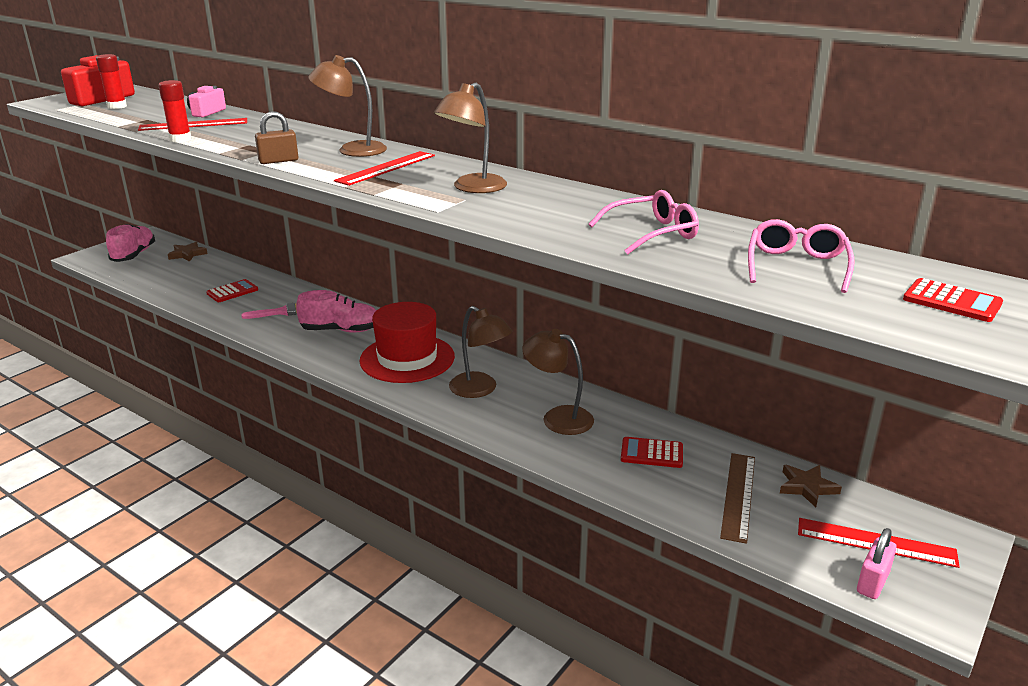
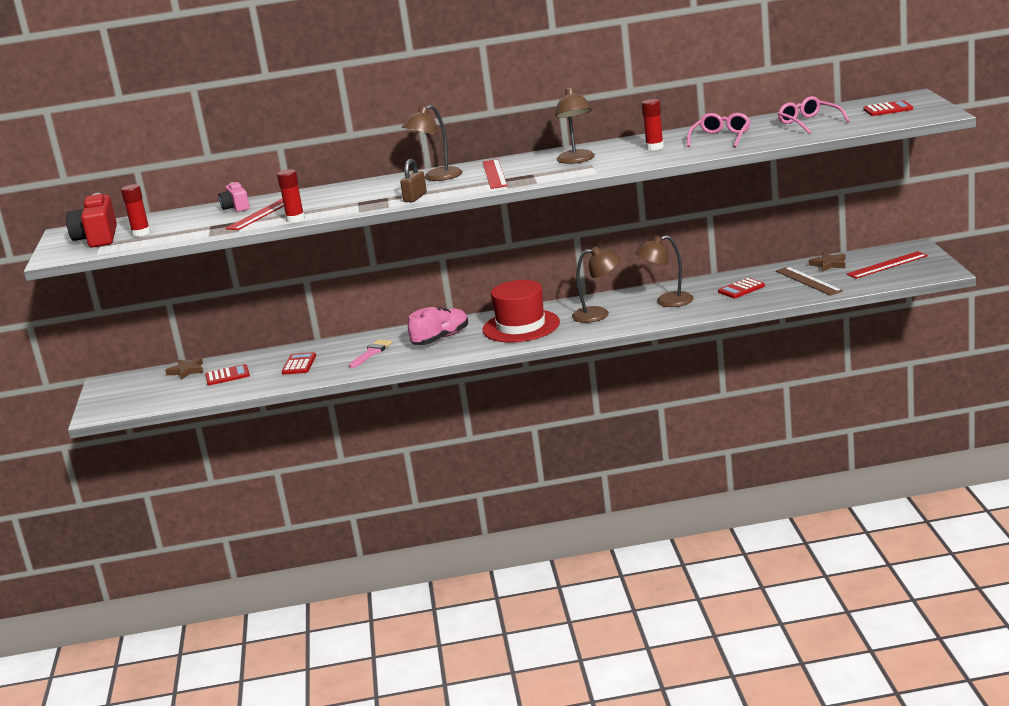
camera: 40 degrees left, 5 degrees down
pink shoe [106,224,155,262] -> none
pink padlock [857,528,897,599] -> none
none -> red calculator [205,364,250,385]
none -> red glue stick [642,99,664,150]

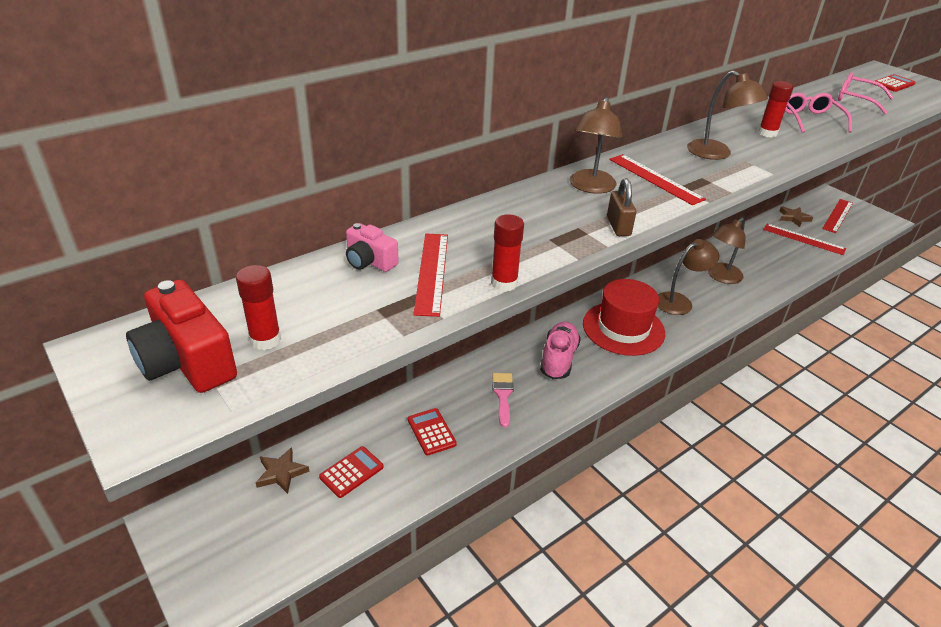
camera: 35 degrees left, 15 degrees up
red calculator [718,278,765,298] -> none
brown ruler [776,267,843,296] -> red ruler [763,224,846,255]

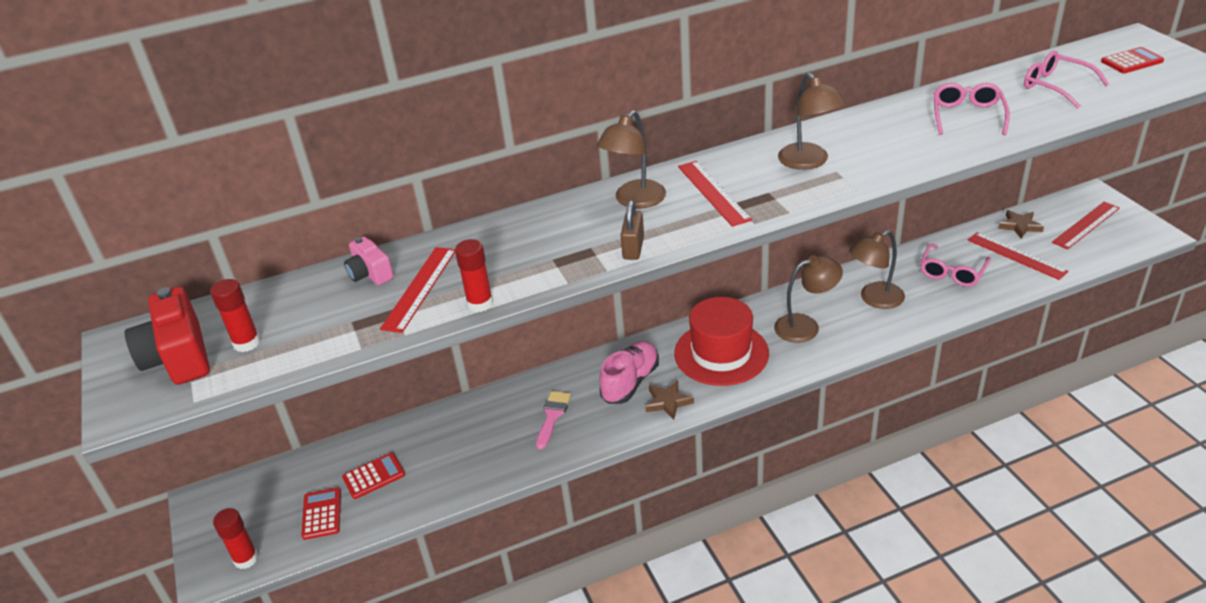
camera: 20 degrees right, 0 degrees up
brown star [256,447,310,494] -> brown star moved to [645,380,694,420]
red calculator [408,408,457,456] -> red calculator moved to [301,487,341,540]
red glue stick [758,81,793,138] -> red glue stick moved to [213,508,258,569]
none -> pink glasses [920,244,991,287]

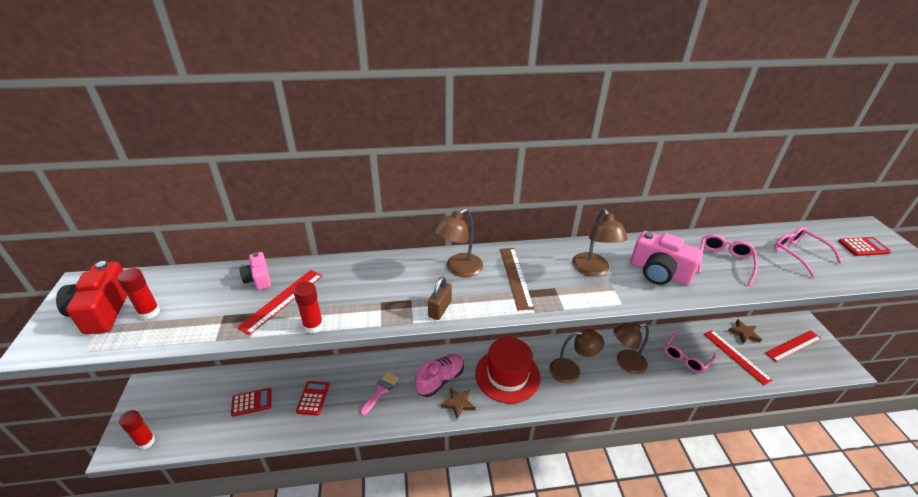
camera: 10 degrees right, 0 degrees up
red calculator [301,487,341,540] -> red calculator moved to [296,381,330,415]
red ruler [678,161,752,227] -> brown ruler [500,248,534,310]
none -> pink camera [630,231,703,285]

